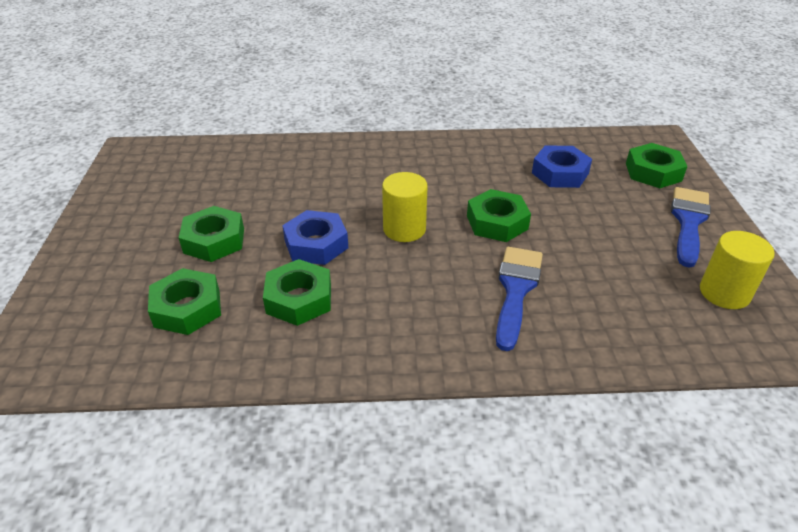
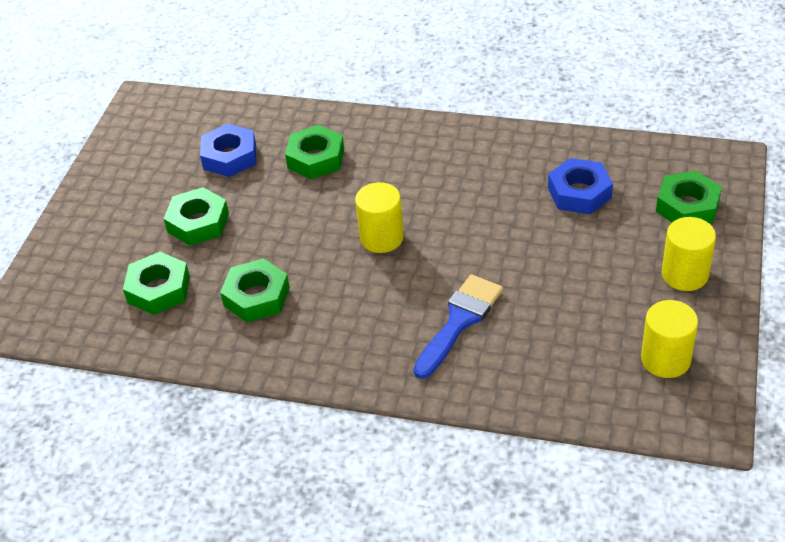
camera: 20 degrees right, 5 degrees up
blue nut [282,210,348,265] -> blue nut moved to [200,124,256,177]
green nut [467,189,531,242] -> green nut moved to [285,125,344,179]
blue brush [671,187,710,268] -> yellow cylinder [662,217,716,291]

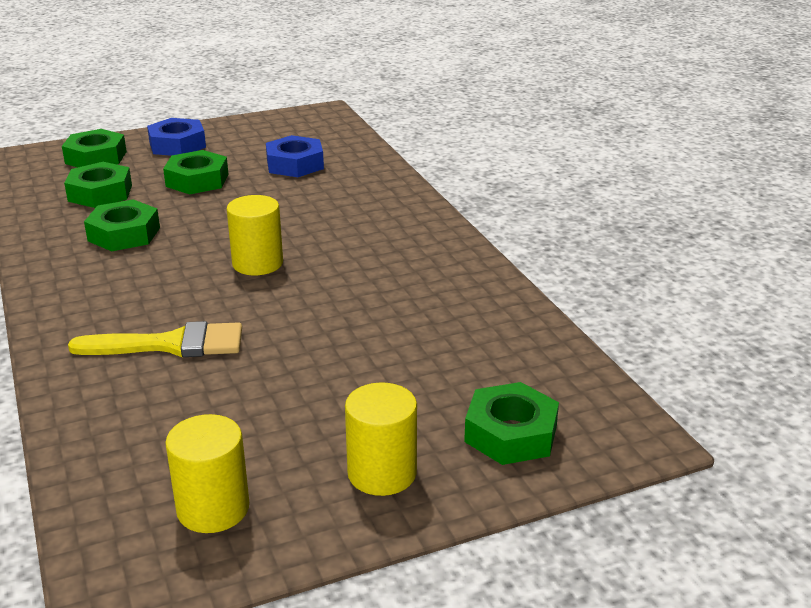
camera: 50 degrees right, 15 degrees down
green nut [285,125,344,179] -> green nut moved to [62,129,127,167]
blue brush [413,274,503,379] -> yellow brush [68,321,242,358]
blue nut [548,158,613,214] -> blue nut moved to [147,118,206,156]

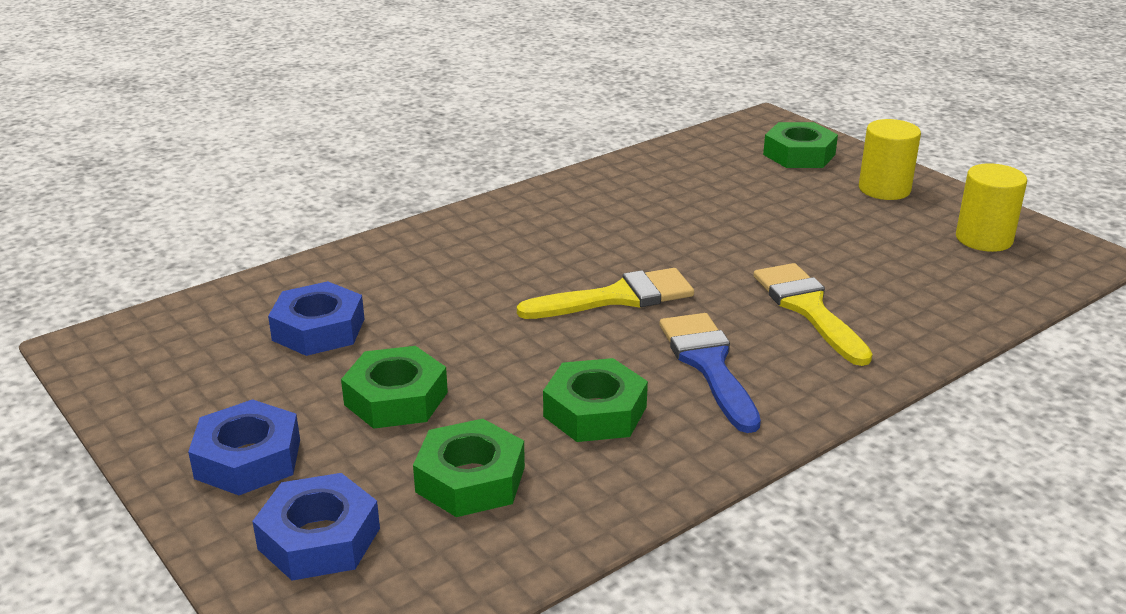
camera: 105 degrees left, 0 degrees up
green nut [62,129,127,167] -> blue nut [252,473,380,581]
yellow cylinder [227,195,283,275] -> yellow brush [517,268,694,319]
none -> blue brush [660,313,761,433]

